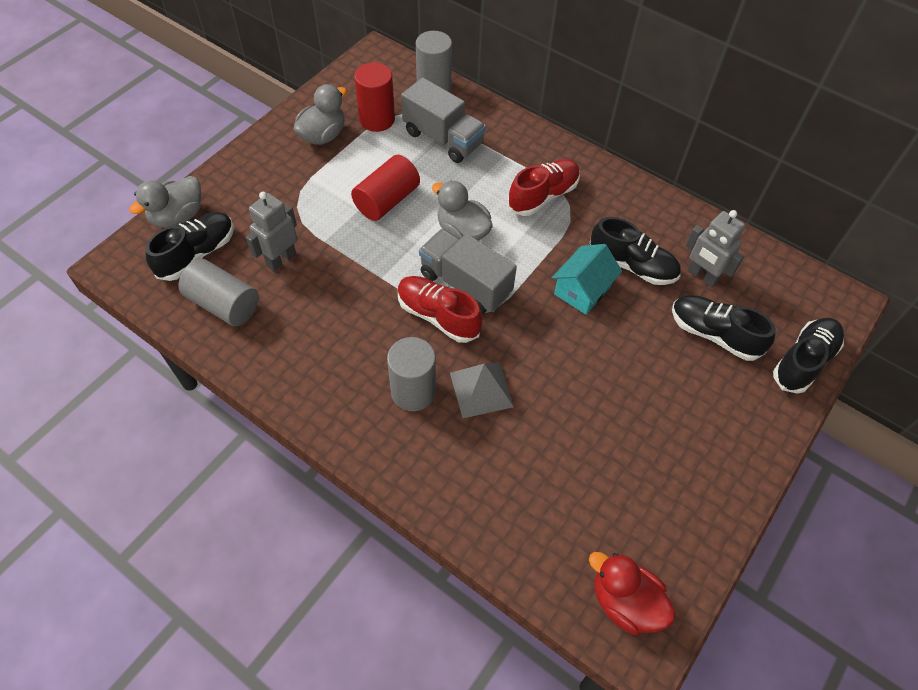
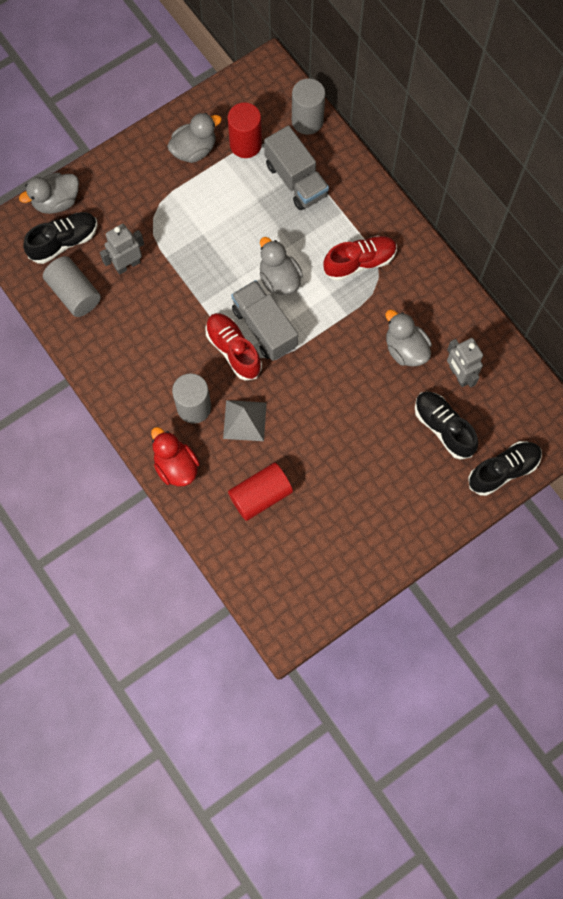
camera: 20 degrees right, 15 degrees up
red cylinder [351,155,420,221] -> red cylinder moved to [228,462,293,521]
turquoise house [552,244,622,315] -> none
red duck [589,552,676,635] -> red duck moved to [151,427,200,486]
black shoe [590,217,681,285] -> grey duck [386,310,432,367]

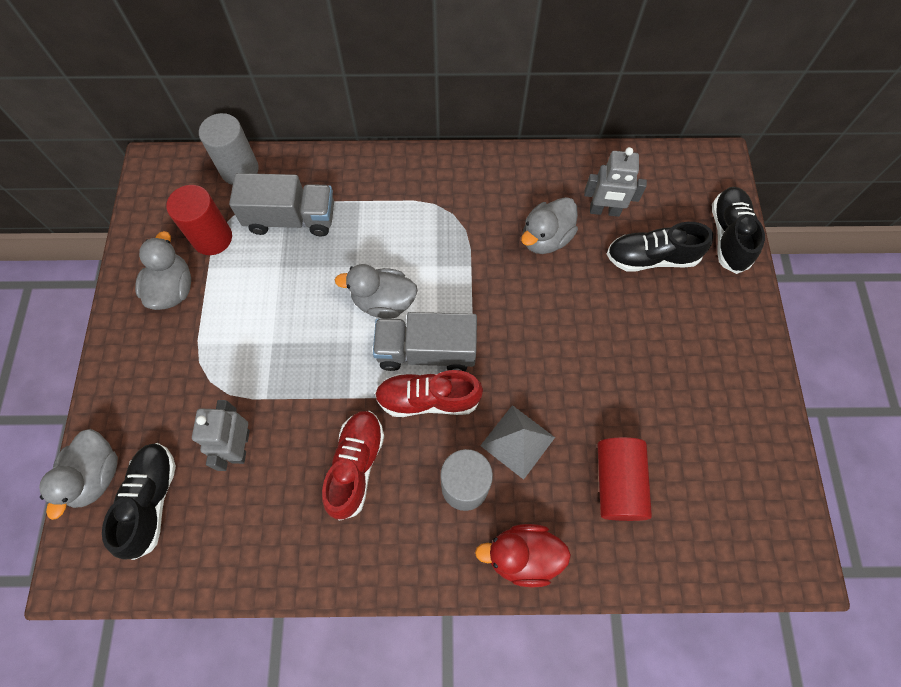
camera: 55 degrees left, 5 degrees down
grey cylinder [43,256,101,317] -> none
red shoe [323,236,397,281] -> red shoe moved to [322,411,384,521]
grey duck [386,310,432,367] -> grey duck turned 45 degrees counterclockwise [521,197,578,254]

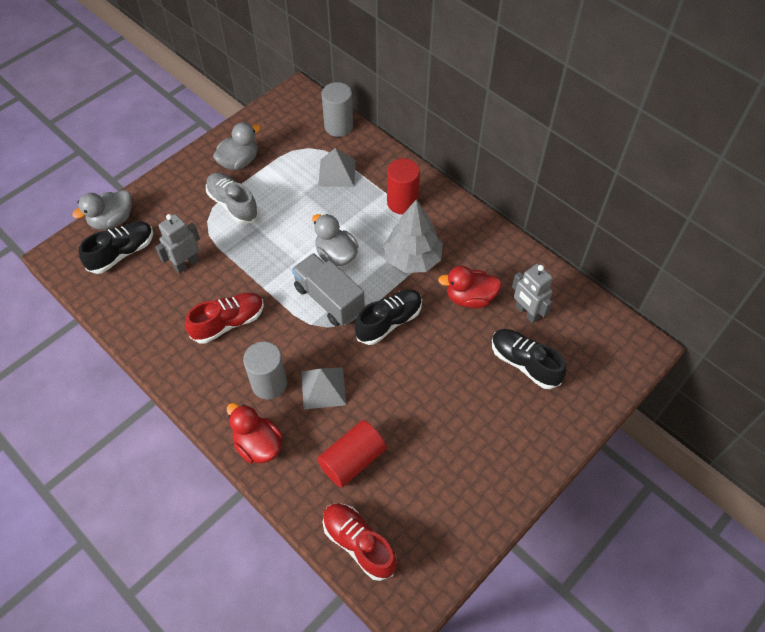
camera: 45 degrees right, 10 degrees down
red cylinder [166,185,232,255] -> red cylinder moved to [387,158,420,214]
grey truck [229,173,334,236] -> grey pyramid [318,148,356,187]
red shoe [375,370,483,417] -> red shoe moved to [323,503,397,581]
grey duck [521,197,578,254] -> red duck [438,266,502,308]
black shoe [712,187,765,274] -> black shoe moved to [355,289,422,345]
none -> grey shoe [206,173,259,224]
none -> grey tree [383,199,443,273]

